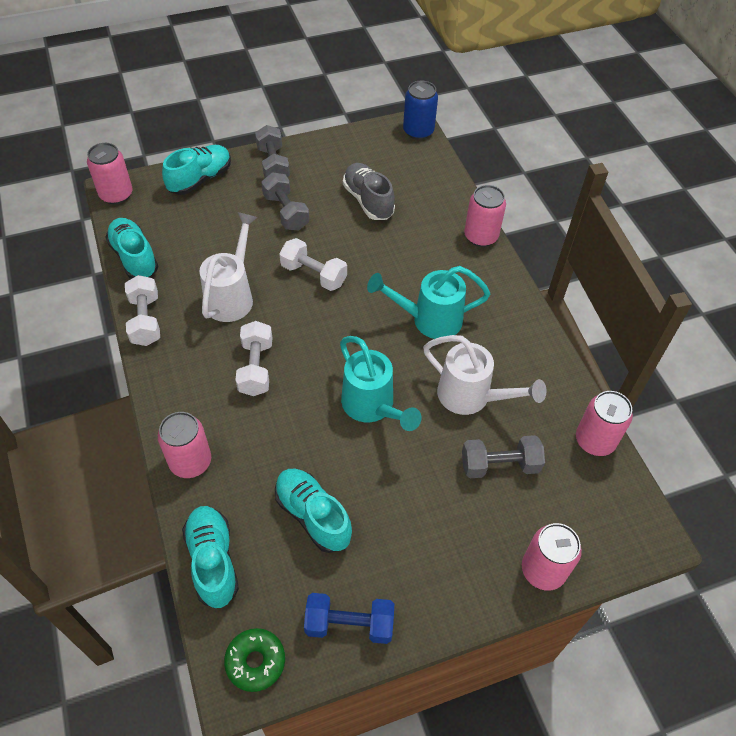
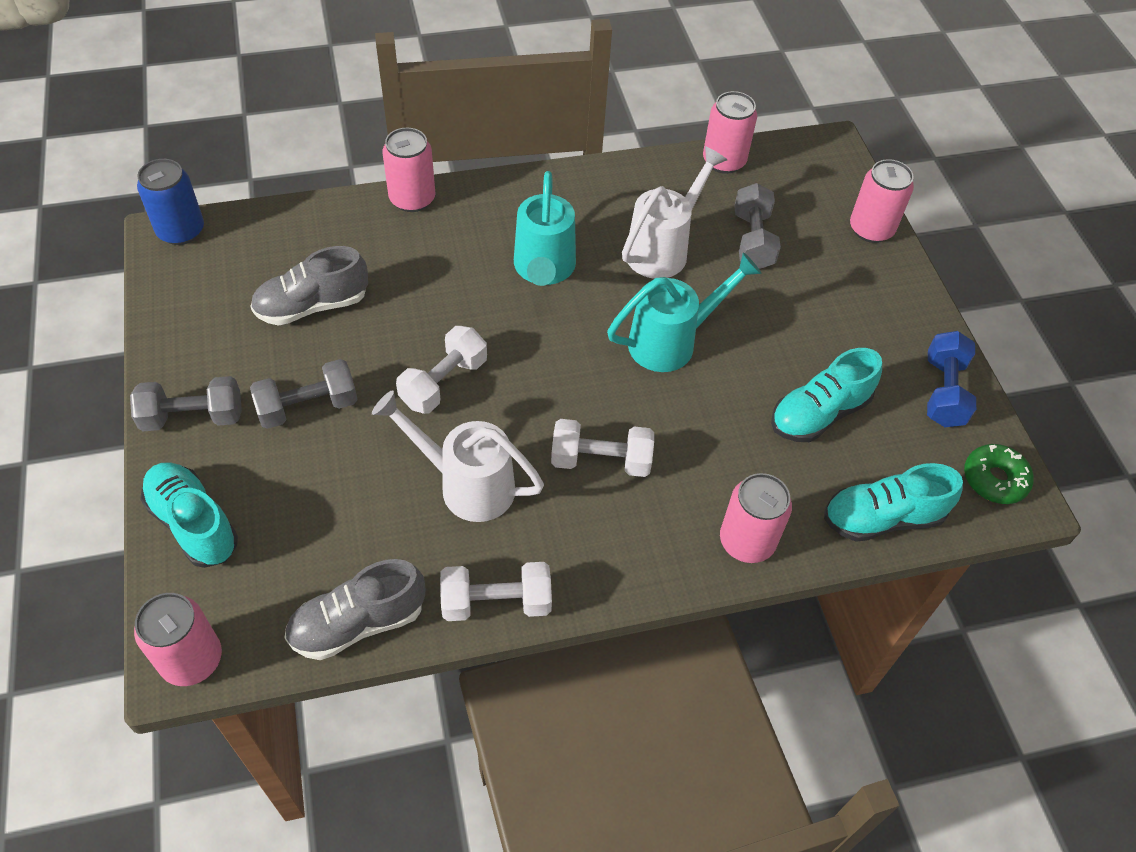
camera: 85 degrees left, 0 degrees up
turquoise shoe [105,218,159,279] -> grey shoe [284,559,425,660]

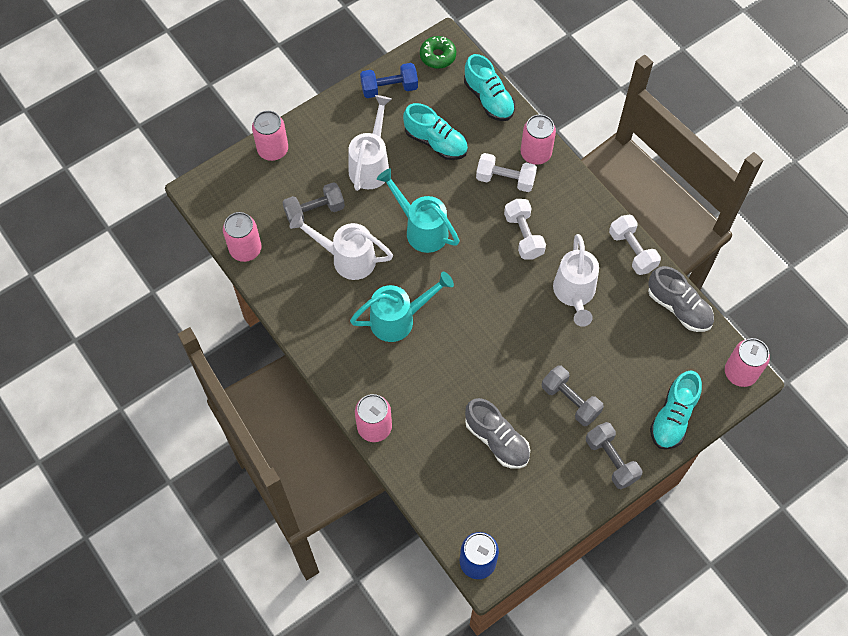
camera: 110 degrees left, 10 degrees up
white dumbbell [396,326,487,414] -> white dumbbell moved to [476,153,537,192]
none -> white watering can [349,95,391,191]

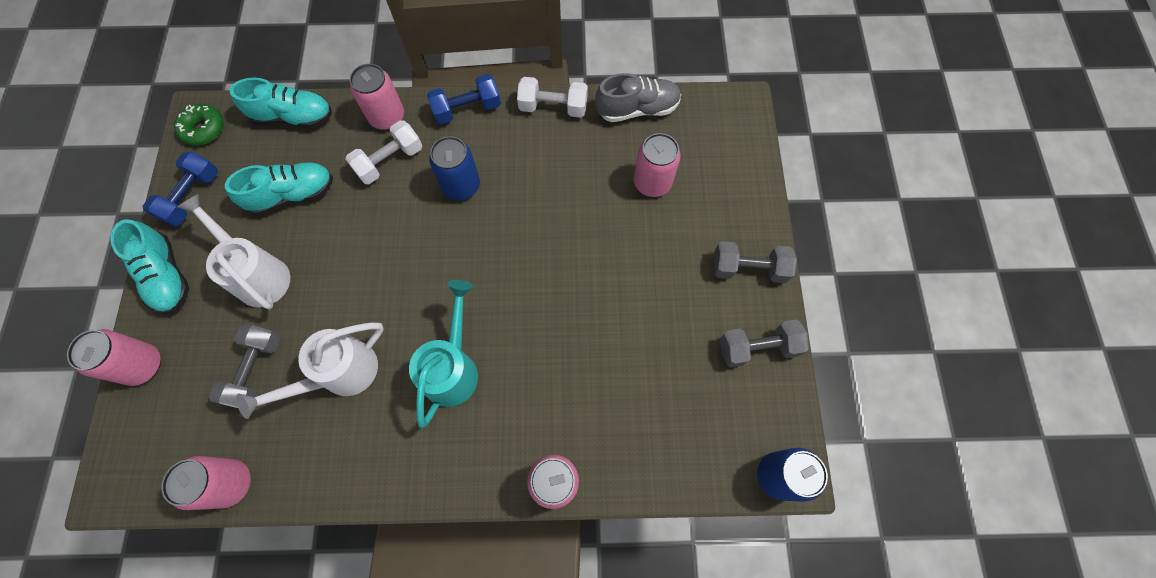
camera: 55 degrees left, 5 degrees up
turquoise watering can [377,168,460,253] -> none
grey shoe [465,398,530,469] -> none
white dumbbell [504,199,546,259] -> blue can [429,136,480,200]
grey dumbbell [542,365,604,426] -> grey dumbbell moved to [720,319,809,367]
white watering can [553,234,599,327] -> none
turquoise shoe [650,370,702,450] -> turquoise shoe moved to [110,219,189,314]
pink can [725,338,770,387] -> pink can moved to [634,133,681,197]
none -> blue dumbbell [427,74,501,125]

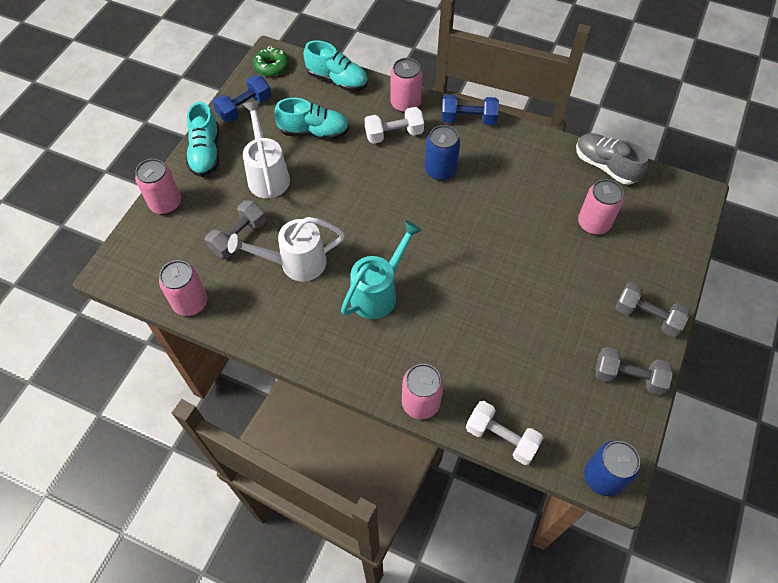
camera: 25 degrees right, 10 degrees down
white dumbbell [517,77,588,118] -> white dumbbell moved to [466,401,543,465]
grey shoe [595,73,681,122] -> grey shoe turned 150 degrees counterclockwise [576,133,648,185]

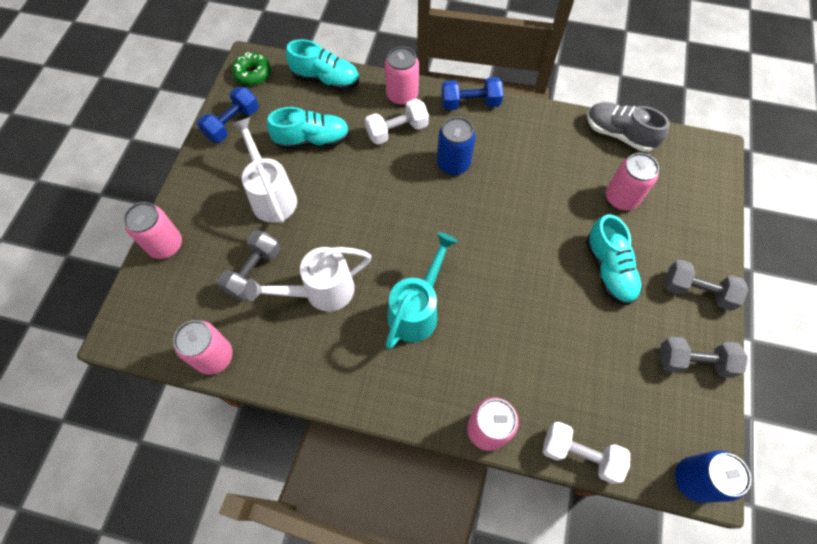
camera: 10 degrees left, 5 degrees up
turquoise shoe [186,102,219,177] -> turquoise shoe moved to [586,215,643,305]

